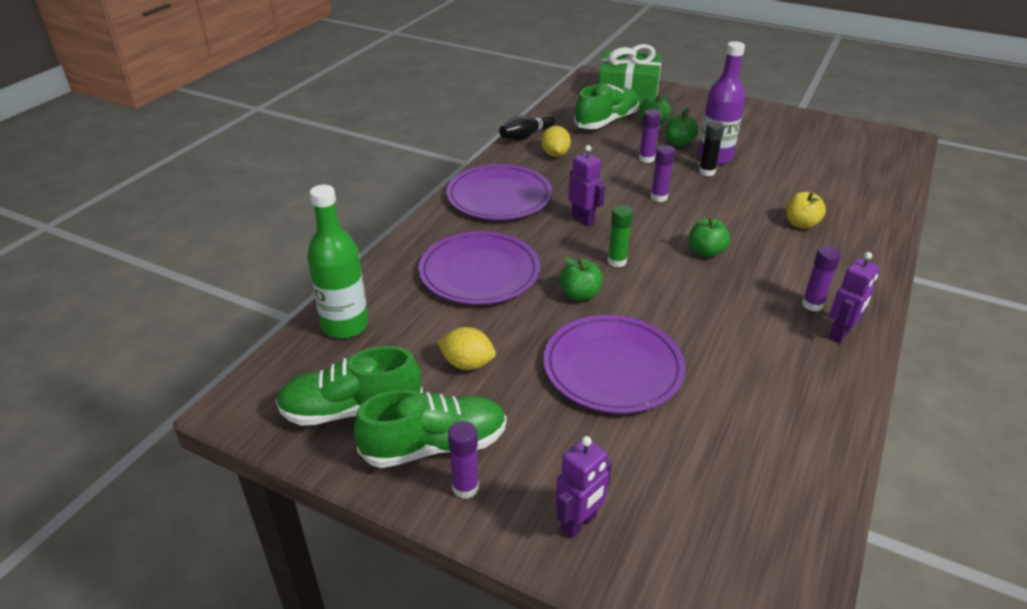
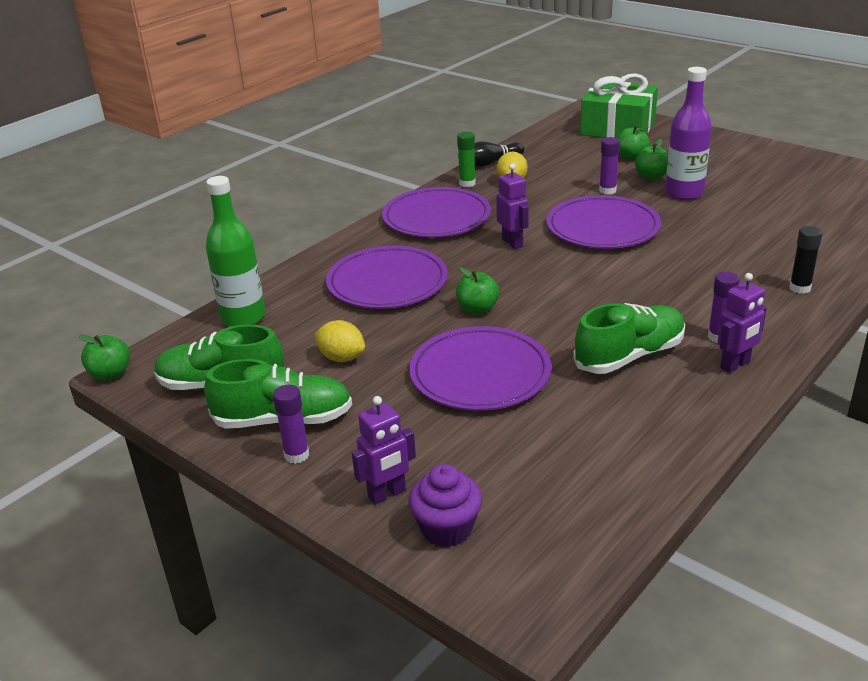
camera: 15 degrees right, 5 degrees down
green shoe [574,84,639,129] -> green shoe moved to [573,303,685,374]
green glue stick [608,205,633,267] -> green glue stick moved to [457,132,476,187]
purple glue stick [651,145,675,202] -> purple plate [546,195,661,249]
green apple [689,218,730,257] -> green apple moved to [79,335,130,381]
black glue stick [699,121,724,176] -> black glue stick moved to [789,226,822,294]
yellow apple [786,192,826,229] -> none
none -> purple cupcake [409,464,482,547]

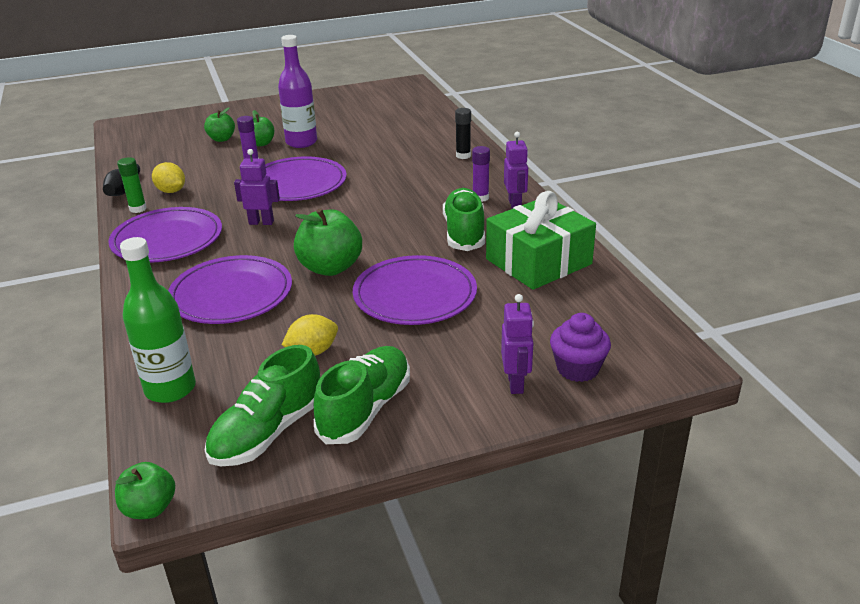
camera: 60 degrees left, 0 degrees up
purple glue stick [273,385,309,464] -> none
green apple [456,267,499,314] -> green apple [294,208,362,276], size x1.69
green gift [580,73,658,138] -> green gift moved to [486,191,596,290]

